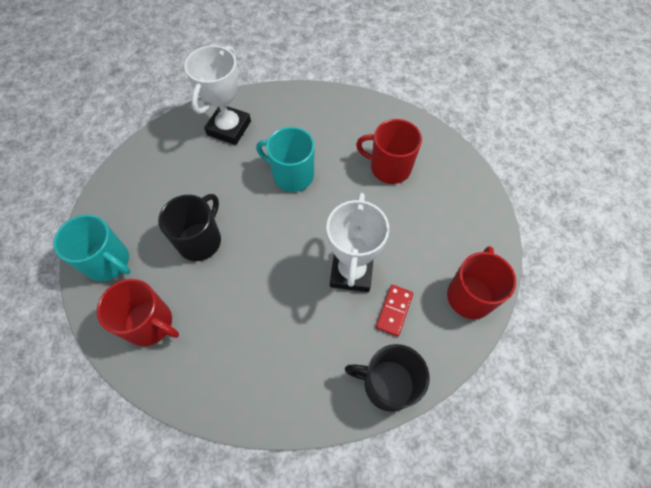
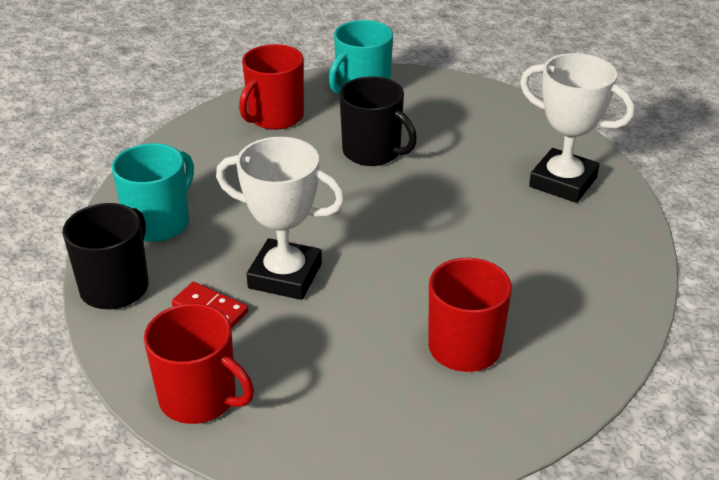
camera: 100 degrees right, 25 degrees down
turquoise mug [256,127,315,192] -> turquoise mug moved to [112,143,194,242]

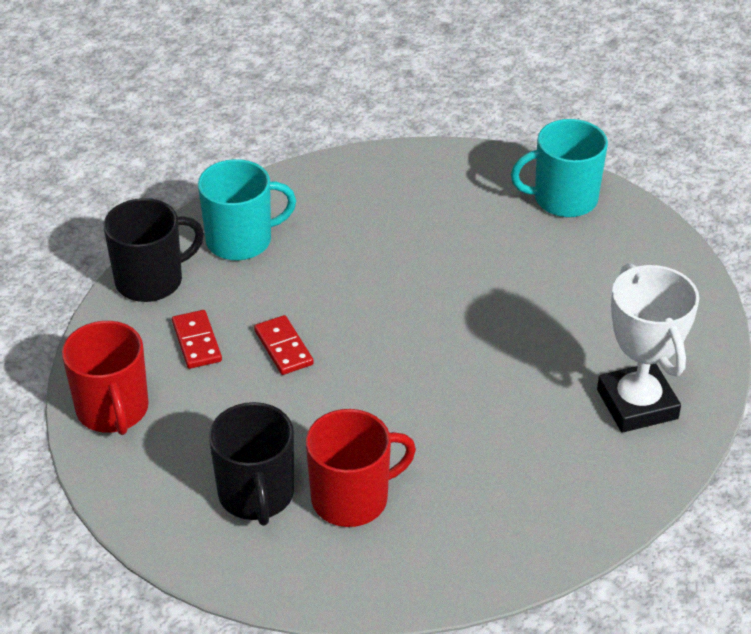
camera: 40 degrees right, 5 degrees up
white trophy [216,137,345,300] -> red domino [254,315,314,375]
red mug [239,44,304,130] -> none
black mug [339,76,417,166] -> black mug moved to [209,402,294,526]

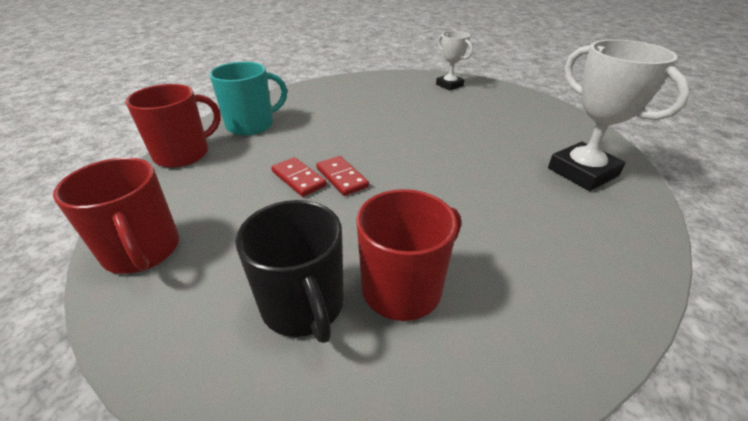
camera: 15 degrees left, 5 degrees down
black mug [104,198,204,302] -> red mug [125,84,221,168]
red domino [172,310,222,369] -> red domino moved to [316,156,369,196]
turquoise mug [511,119,608,217] -> white trophy [436,31,473,90]

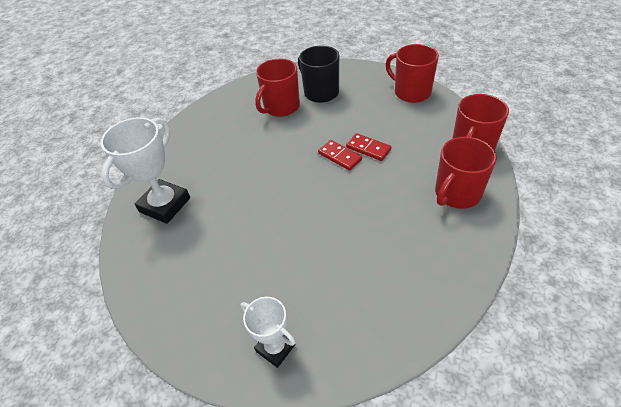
camera: 170 degrees right, 10 degrees up
turquoise mug [209,62,287,136] -> red mug [435,137,497,209]
white trophy [548,40,690,191] -> white trophy turned 75 degrees clockwise [101,117,190,224]

